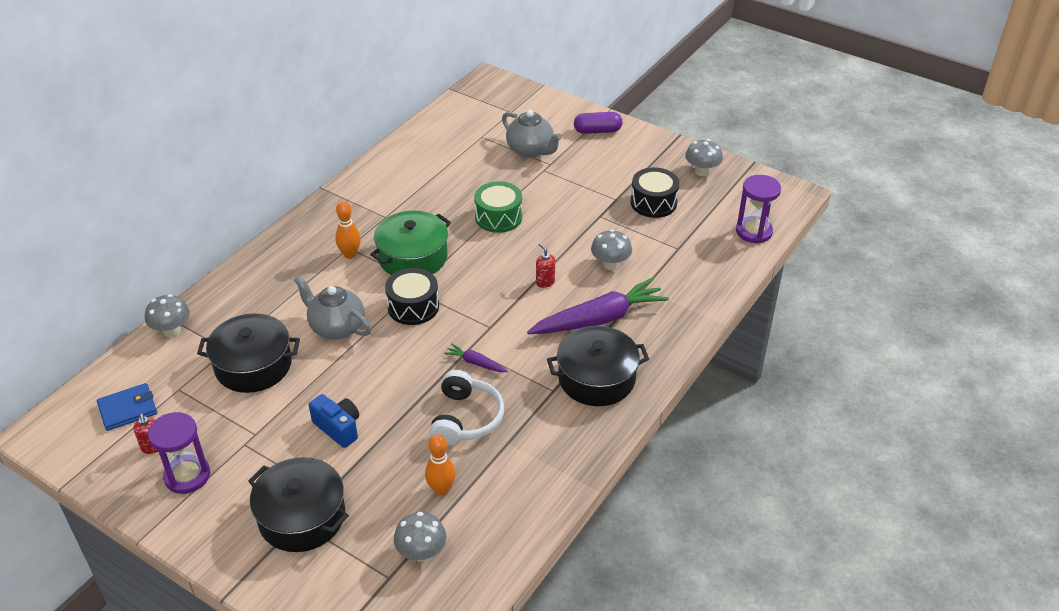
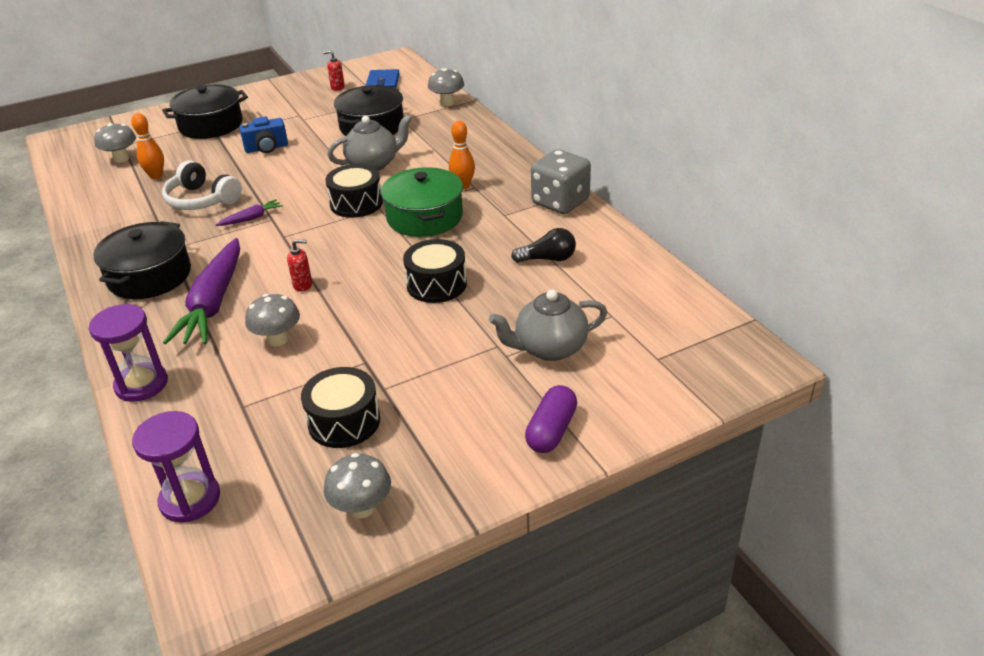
camera: 120 degrees right, 5 degrees down
purple hourglass [148,412,210,494] -> purple hourglass moved to [89,304,168,402]
green drum [474,181,522,233] -> black drum [403,239,467,303]
none -> black light bulb [511,228,576,263]
none -> grey dice [531,149,591,214]

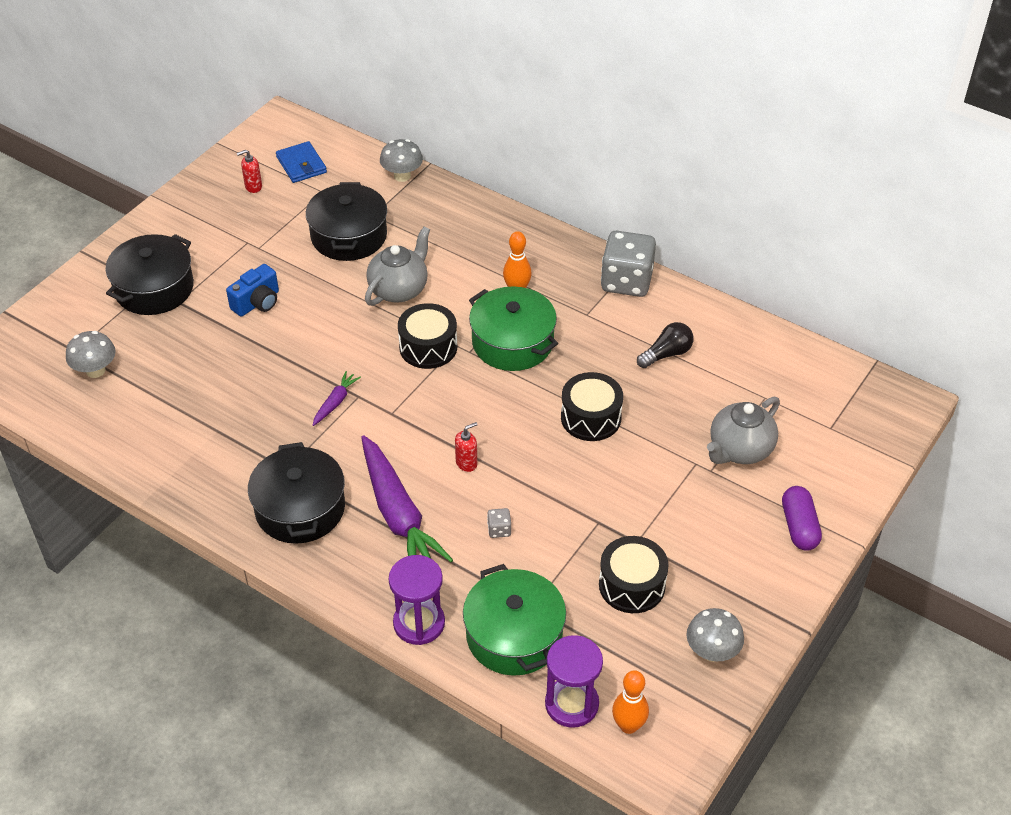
camera: 30 degrees left, 10 degrees up
orange bowling pin [131,113,164,179] -> orange bowling pin moved to [612,670,649,734]
white headphones [162,160,242,210] -> none
grey mushroom [245,294,300,346] -> grey dice [487,508,511,538]
none -> green pot [463,564,566,676]

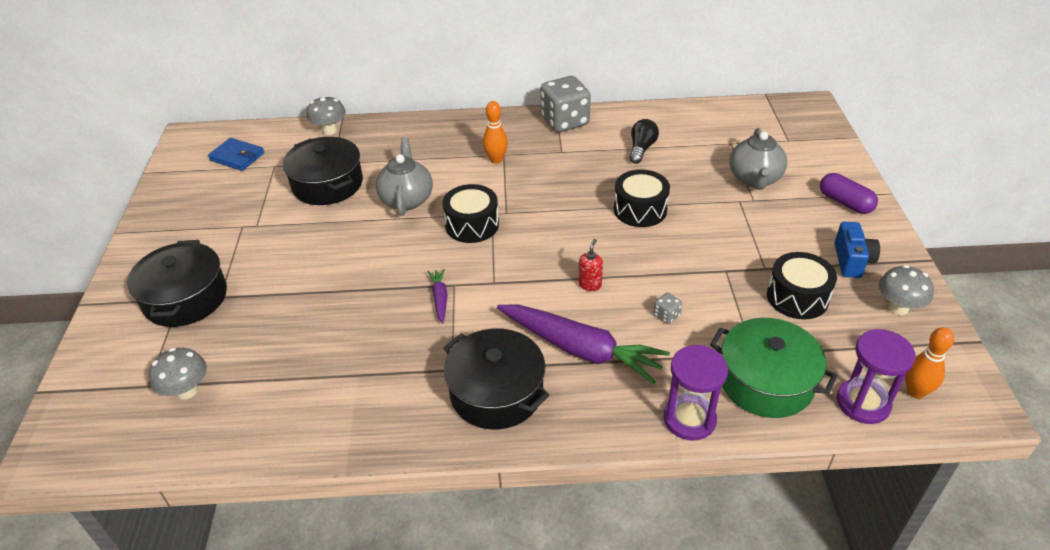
camera: 35 degrees left, 5 degrees down
blue camera [226,264,279,317] -> blue camera moved to [835,222,880,278]
red soap dispenser [237,150,262,193] -> none
green pot [469,286,558,371] -> none

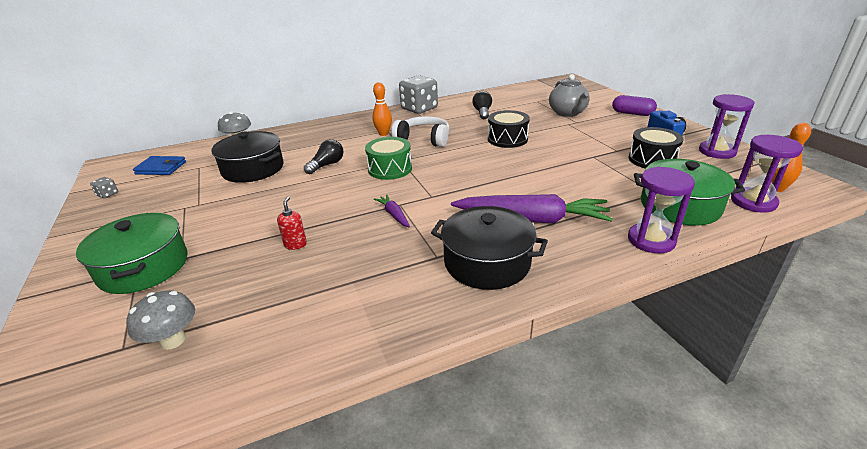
camera: 20 degrees left, 10 degrees down
black pot [127,240,227,327] -> green pot [76,213,187,294]
grey teapot [376,137,433,216] -> black light bulb [304,139,343,174]
black drum [442,184,499,243] -> green drum [365,137,412,180]
red soap dispenser [578,239,603,291] -> red soap dispenser moved to [277,196,307,250]
grey dice [654,292,682,324] -> grey dice moved to [90,177,118,198]
grey mushroom [879,265,934,315] -> purple hourglass [699,94,754,159]
none -> white headphones [391,116,450,147]

